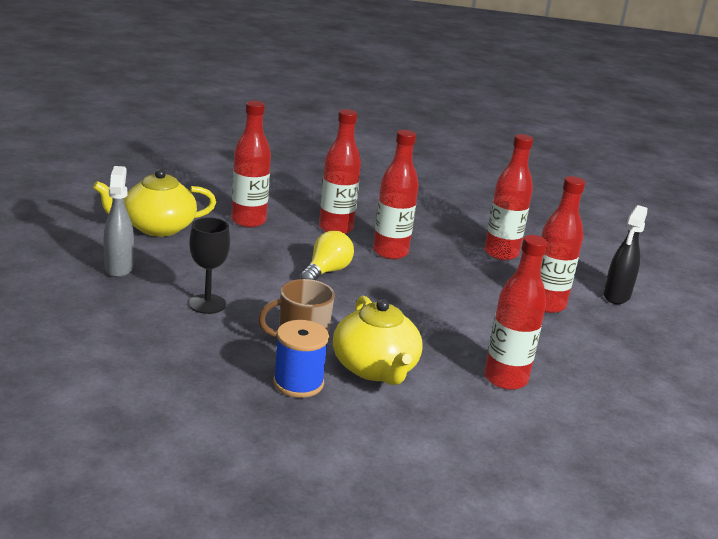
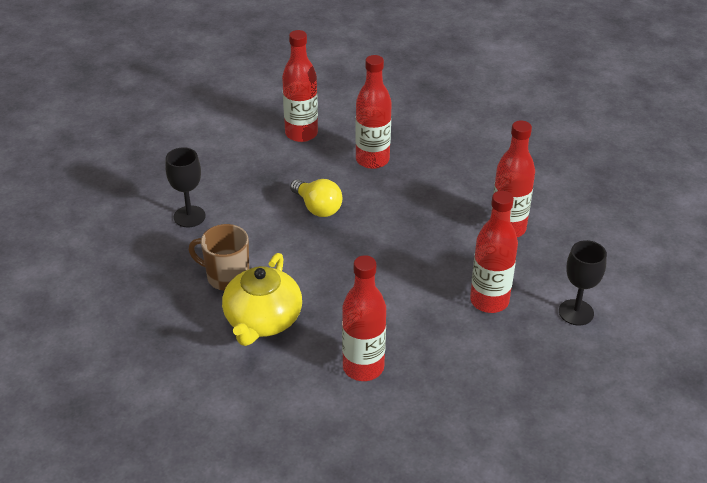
camera: 35 degrees right, 15 degrees up
yellow teapot [93,169,216,237] -> none
grey spray bottle [103,166,134,277] -> none
blue spool [273,320,329,398] -> none
yellow light bulb [300,231,354,280] -> yellow light bulb turned 75 degrees clockwise [290,179,342,217]
red bottle [373,130,419,259] -> none
black spray bottle [604,205,647,304] -> black goblet [559,240,607,325]

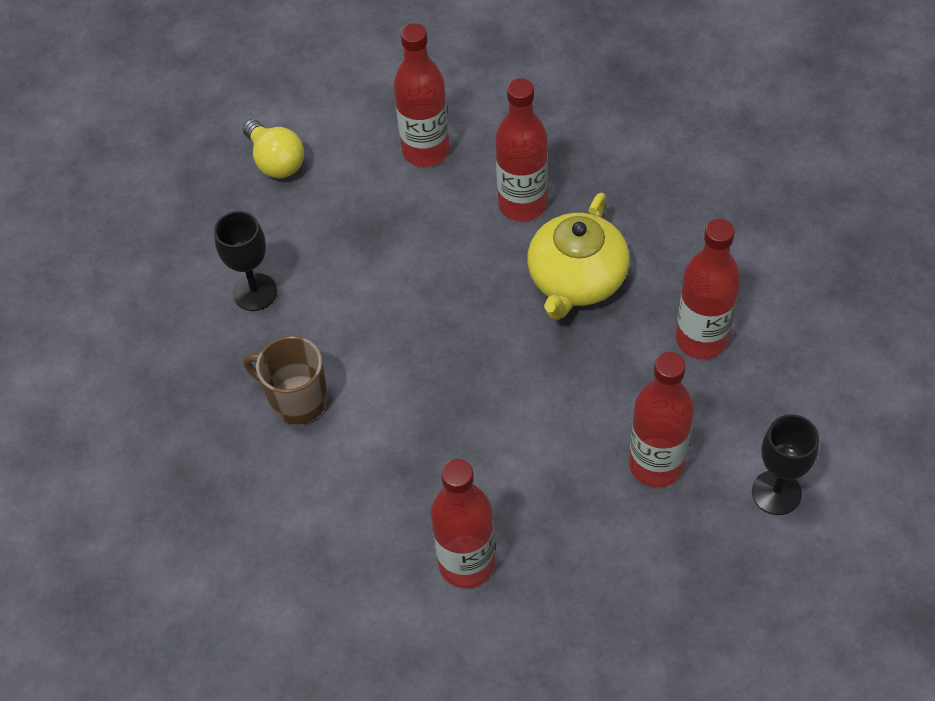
camera: 10 degrees right, 15 degrees up
yellow teapot [222,253,302,346] -> yellow teapot moved to [527,192,630,320]
yellow light bulb [290,179,342,217] -> yellow light bulb moved to [243,119,304,178]

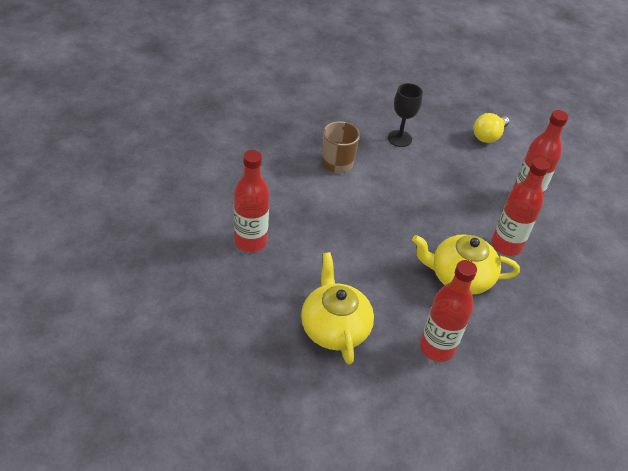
camera: 70 degrees right, 10 degrees down
red bottle [629,352,694,487] -> yellow teapot [301,252,374,365]
black goblet [752,414,819,515] -> none

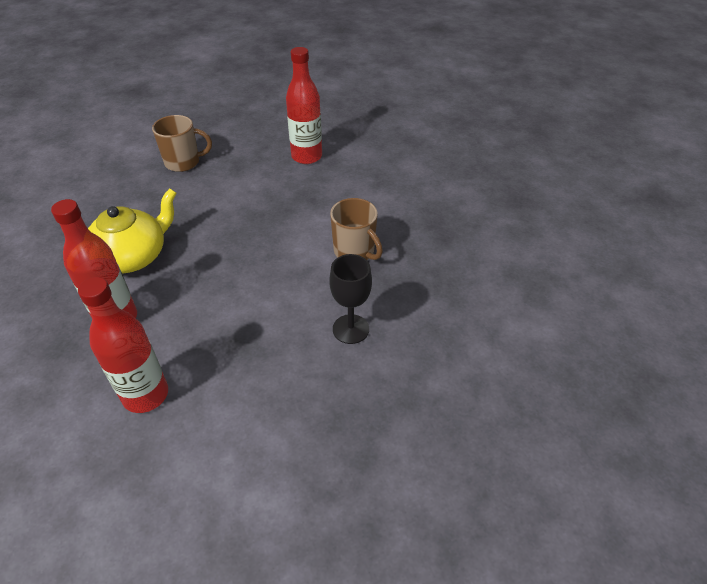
camera: 130 degrees right, 0 degrees up
yellow teapot [301,252,374,365] -> brown mug [152,115,212,172]
red bottle [420,260,477,362] -> none
yellow light bulb [473,113,510,143] -> none

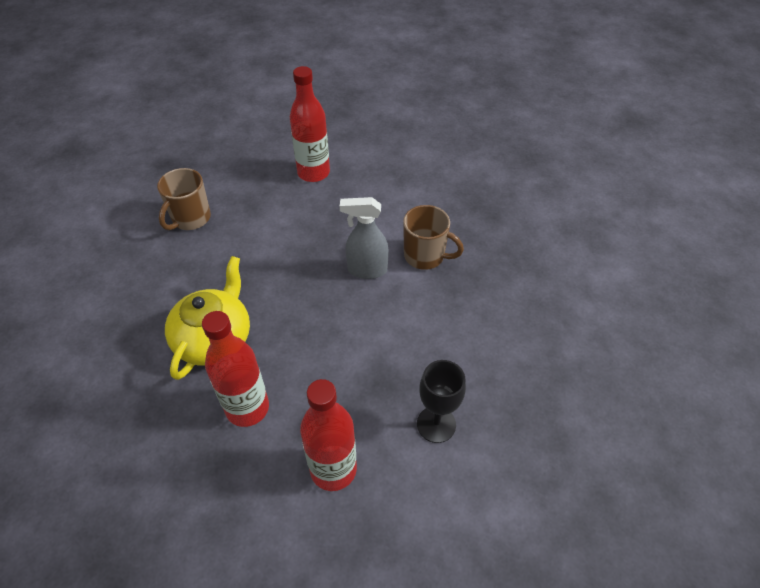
camera: 25 degrees left, 5 degrees up
brown mug [152,115,212,172] -> brown mug turned 150 degrees clockwise [157,168,211,230]
black goblet [329,254,372,344] -> black goblet moved to [417,360,466,443]
none -> grey spray bottle [340,197,389,279]

